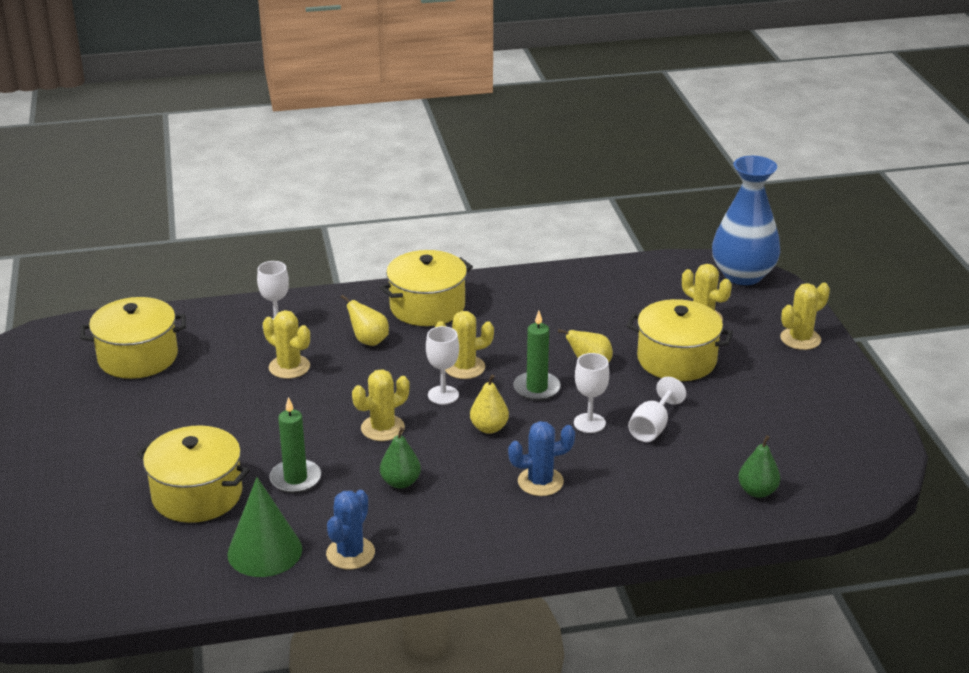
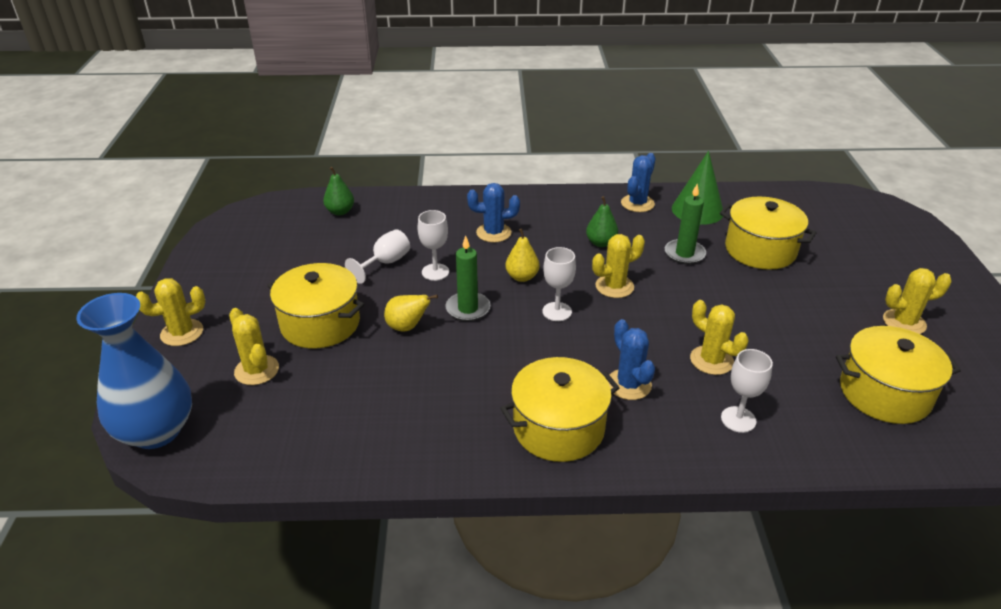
camera: 170 degrees left, 5 degrees up
yellow pear [341,295,389,346] -> blue cactus [608,319,655,400]
yellow cactus [434,311,494,379] -> yellow cactus moved to [883,268,952,334]

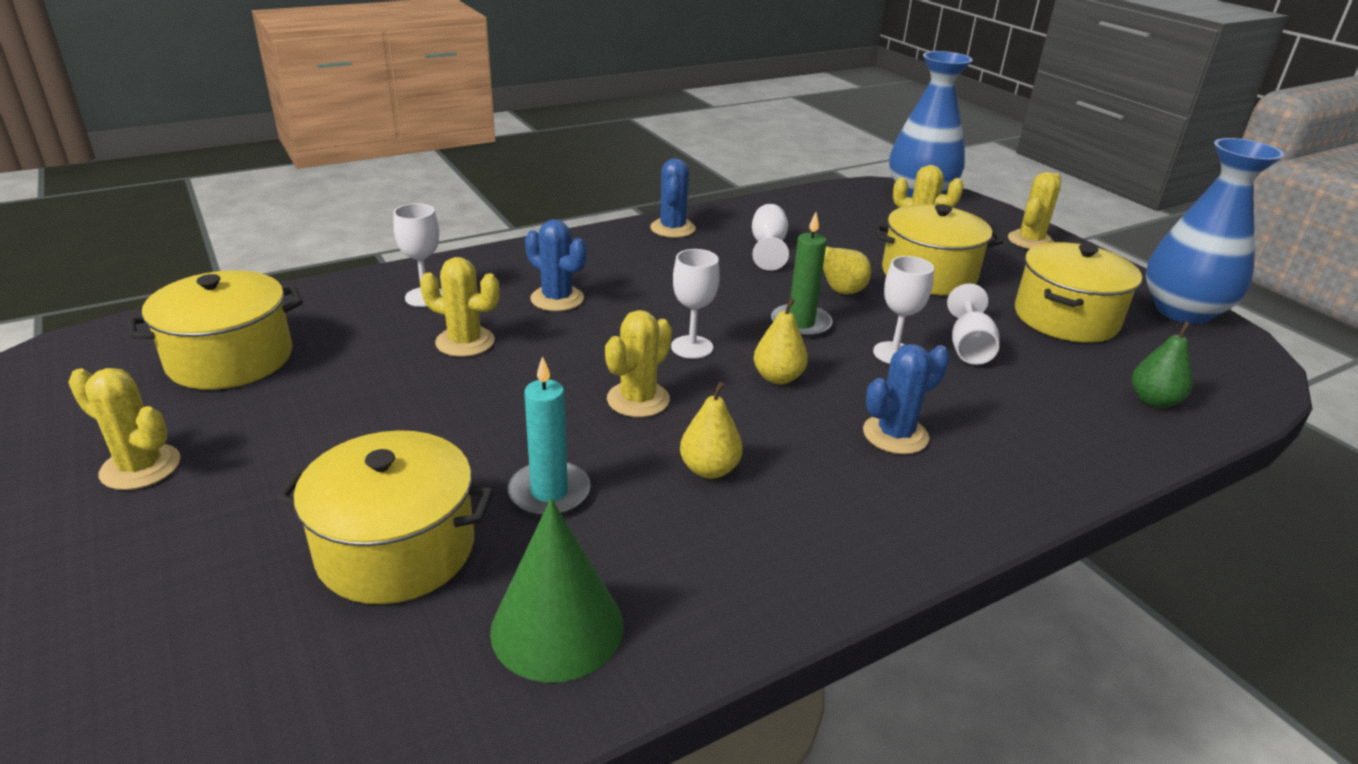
camera: 150 degrees right, 5 degrees down
yellow pot [500,357,620,462] -> yellow pot moved to [1015,242,1142,343]
green pear [586,196,618,247] -> yellow pear [680,382,743,479]
blue cactus [621,153,656,212] -> blue cactus moved to [650,158,696,238]
green candle [665,184,706,264] -> turquoise candle [508,356,591,516]
yellow cactus [883,268,952,334] -> yellow cactus turned 60 degrees clockwise [68,368,180,490]
none -> white goblet [752,204,789,271]
none -> blue vase [1146,138,1284,324]

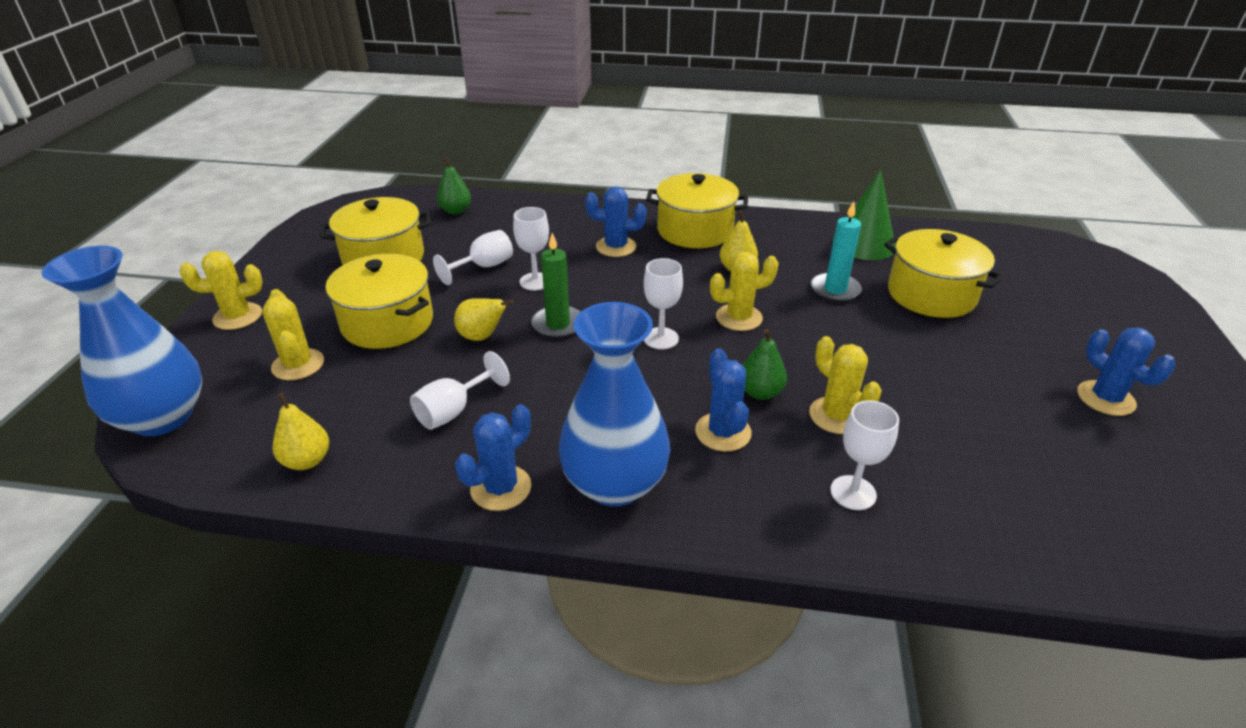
camera: 140 degrees left, 5 degrees up
yellow cactus [68,368,180,490] -> blue cactus [1077,328,1175,416]
yellow pot [127,270,303,390] -> yellow pot moved to [646,173,748,248]
yellow pear [754,298,808,384] -> yellow pear moved to [273,393,329,470]
blue vase [1146,138,1284,324] -> blue vase moved to [559,302,670,507]
none -> green pear [743,329,787,400]

